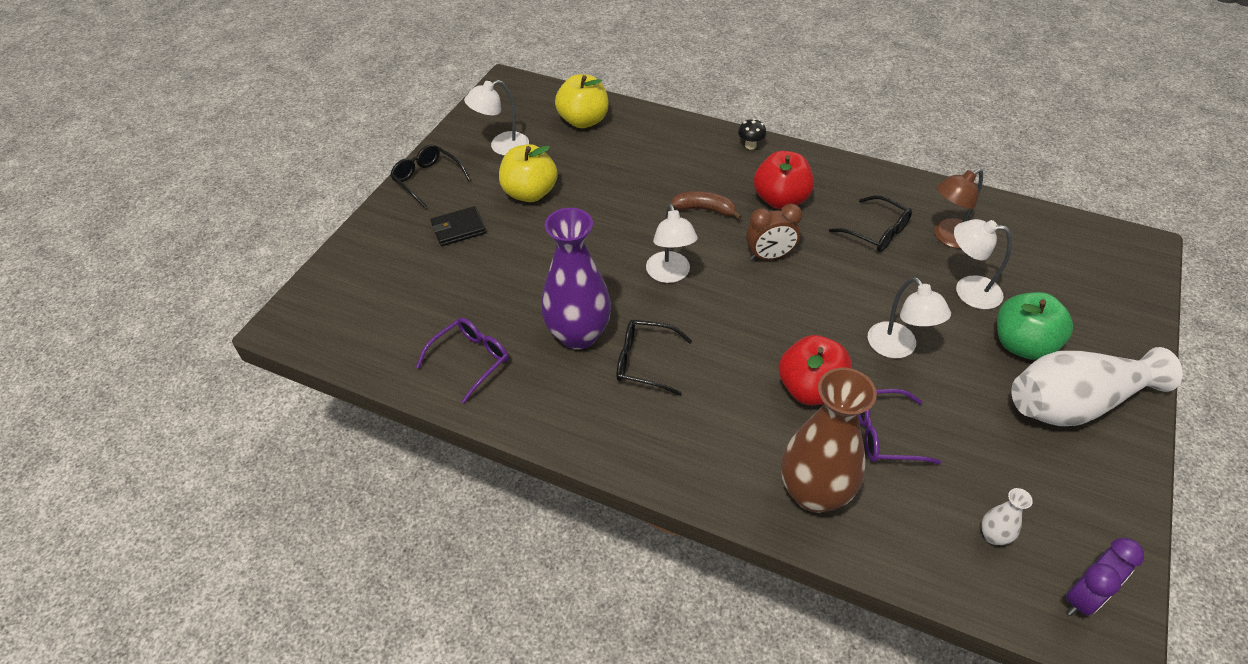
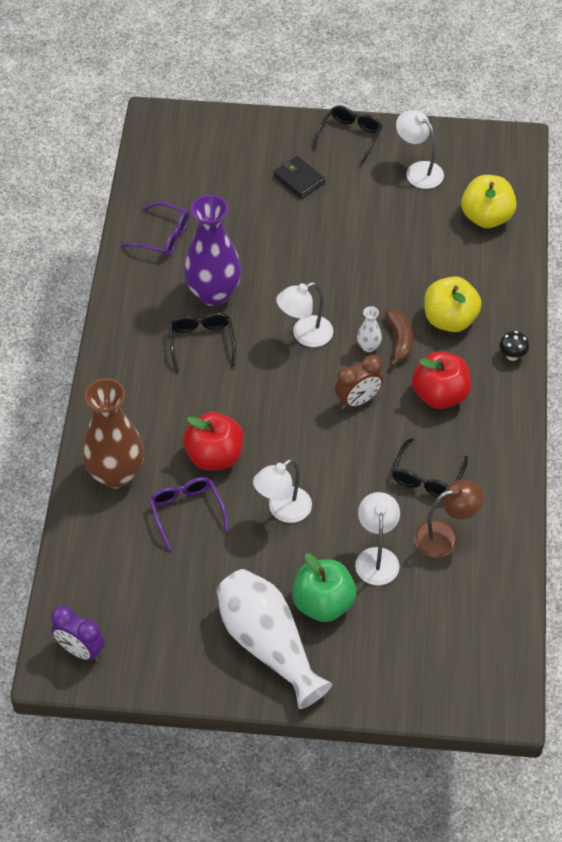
camera: 70 degrees right, 5 degrees up
yellow apple [499,144,558,202] -> yellow apple moved to [424,276,482,332]
brown clock [746,204,802,260] -> brown clock turned 90 degrees counterclockwise [335,355,383,409]
brown lamp [934,169,983,249] -> brown lamp turned 120 degrees clockwise [414,480,483,558]
white vase [981,488,1033,545] -> white vase moved to [357,306,382,352]

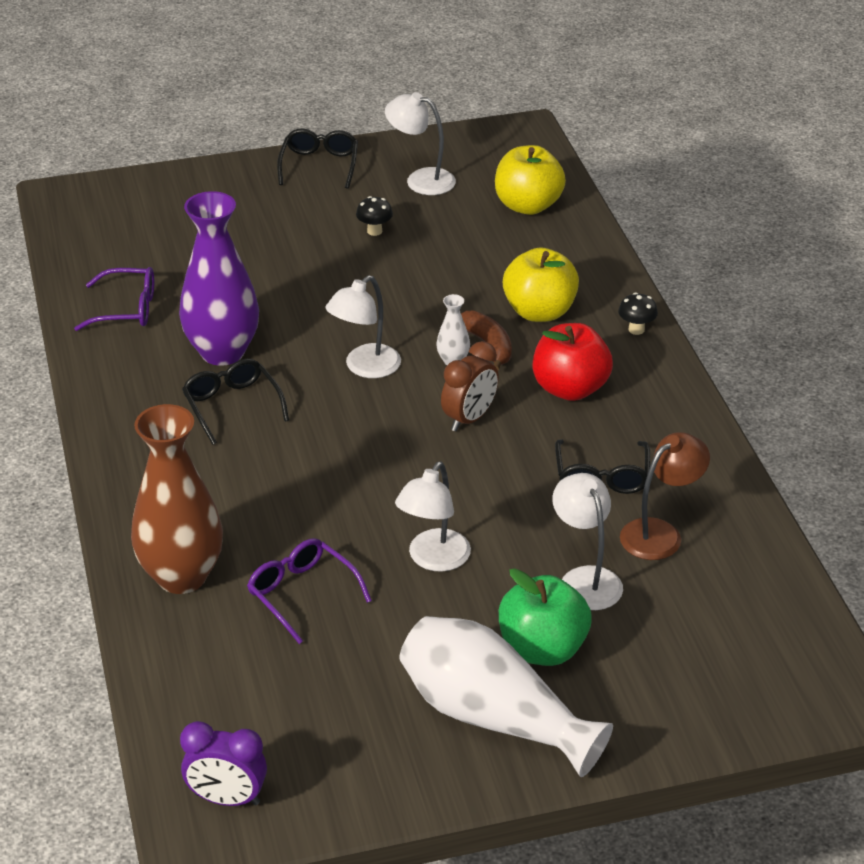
camera: 20 degrees left, 15 degrees down
red apple [183,412,244,470] -> none
black wallet [273,156,325,199] -> none
none -> black mushroom [356,196,393,236]

